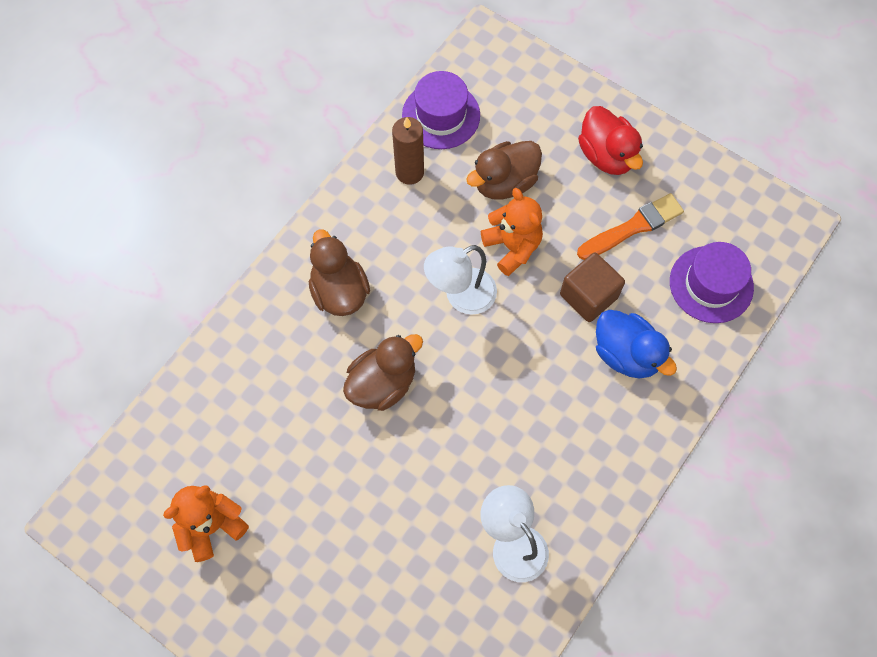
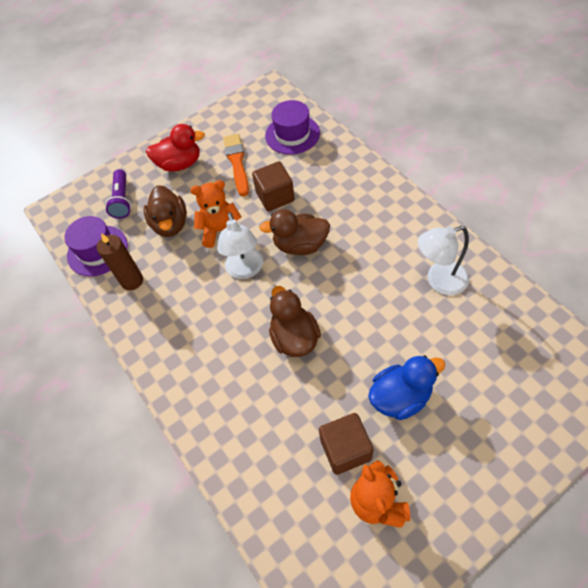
camera: 65 degrees left, 10 degrees down
brown duck [309,229,370,316] -> brown duck moved to [259,209,330,255]
blue duck [596,310,677,379] -> blue duck moved to [368,355,446,420]
none -> purple flashlight [105,169,131,219]
none -> brown cube [319,413,374,475]

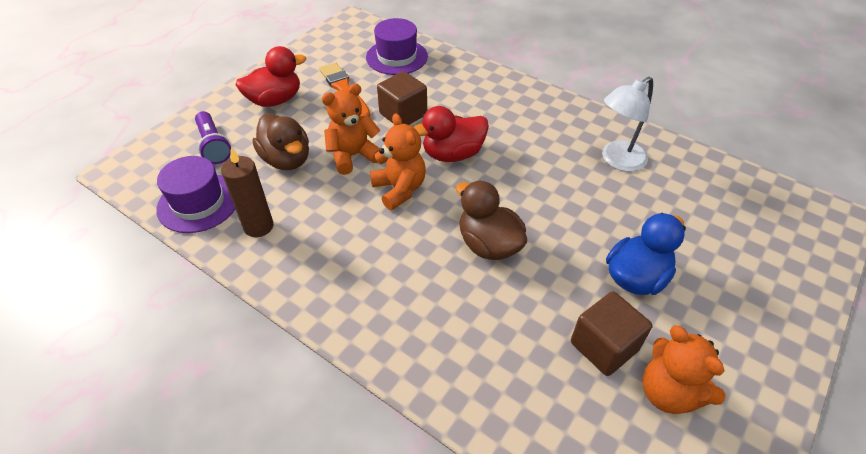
camera: 25 degrees left, 10 degrees down
white lamp [217,212,263,279] -> orange teddy bear [370,113,426,210]
brown duck [259,209,330,255] -> red duck [414,106,489,162]

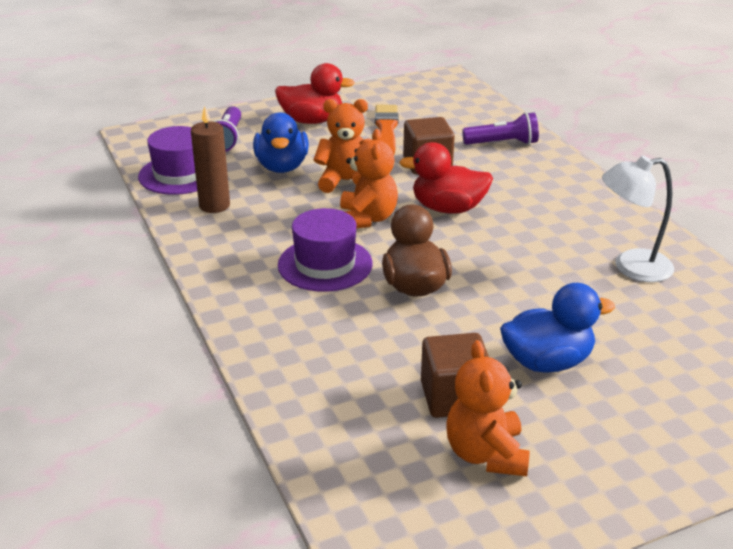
camera: 30 degrees right, 15 degrees down
brown duck [252,113,309,170] -> blue duck [253,113,309,173]
purple hat [366,18,428,75] -> purple hat moved to [278,208,373,292]
none -> purple flashlight [462,112,539,145]

